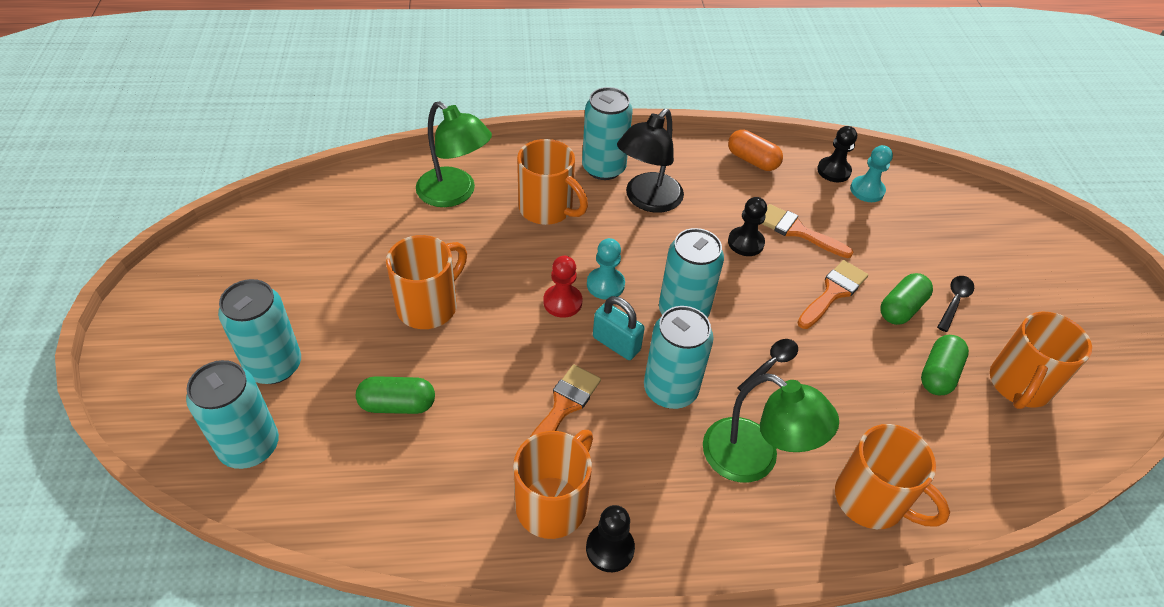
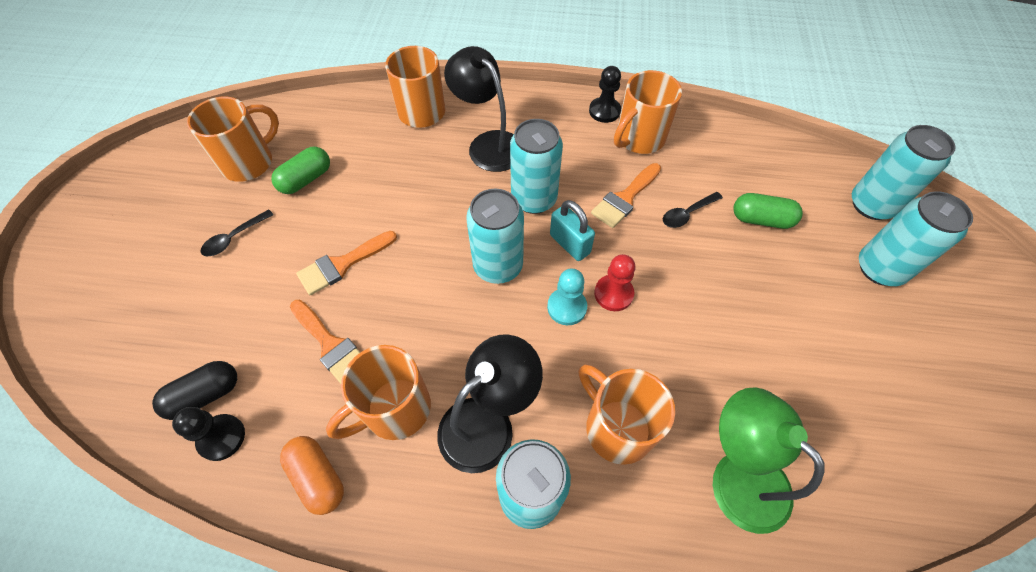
camera: 165 degrees left, 10 degrees up
orange mug [386,235,467,329] -> orange mug moved to [326,345,431,440]
green lamp [703,373,839,483] -> black lamp [444,46,514,172]
black pawn [728,197,767,256] -> none
black spoon [738,339,798,392] -> black spoon moved to [663,192,723,228]
turquoise pawn [850,145,893,202] -> black capsule [152,361,237,420]
green capsule [880,273,933,325] -> none

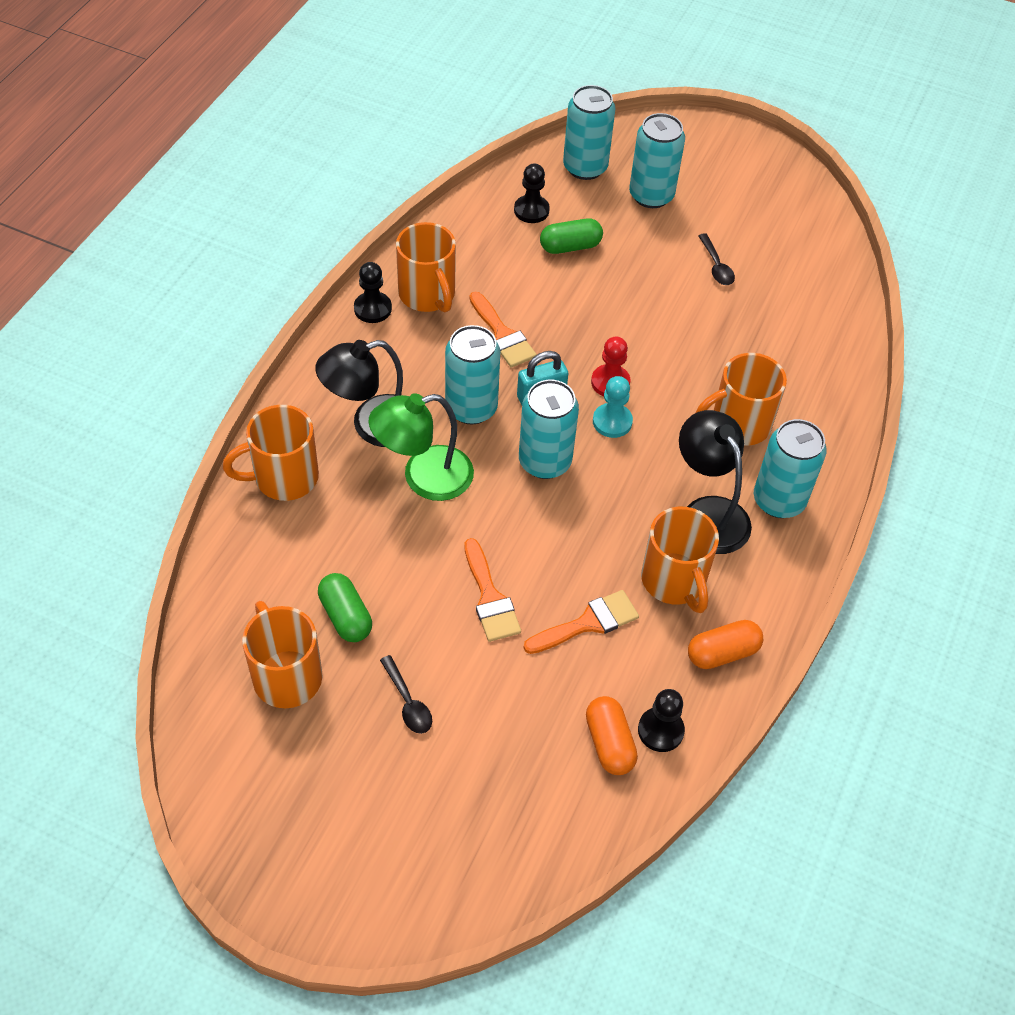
camera: 75 degrees left, 5 degrees down
black capsule [152,361,237,420] -> orange capsule [586,696,638,775]
black spoon [663,192,723,228] -> black spoon moved to [698,233,735,285]
green lamp [713,387,825,534] -> green lamp moved to [369,393,474,501]
green capsule [733,193,803,229] -> green capsule turned 45 degrees clockwise [540,218,603,254]
none -> black pawn [514,163,550,223]

